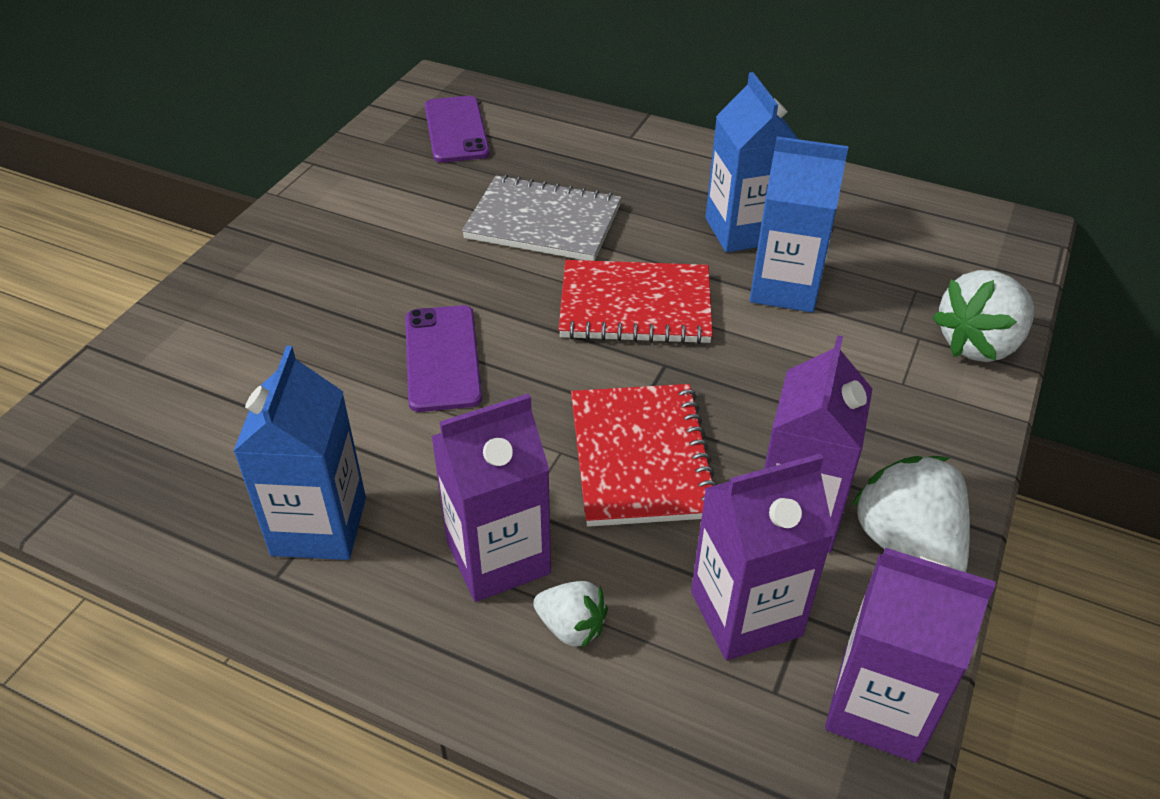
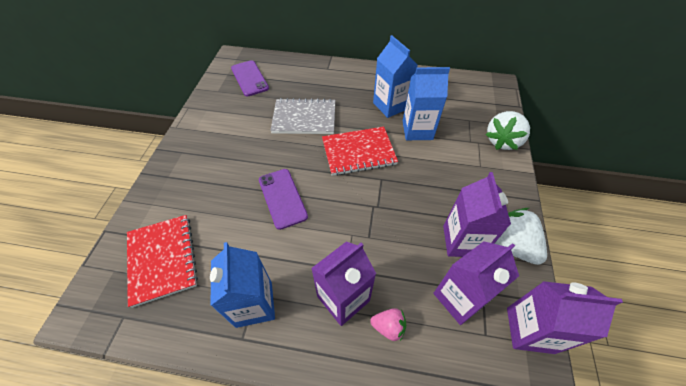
camera: 15 degrees left, 10 degrees up
white strawberry [533,581,608,649] -> pink strawberry [370,308,406,341]
red notebook [571,384,717,527] -> red notebook moved to [127,215,198,308]

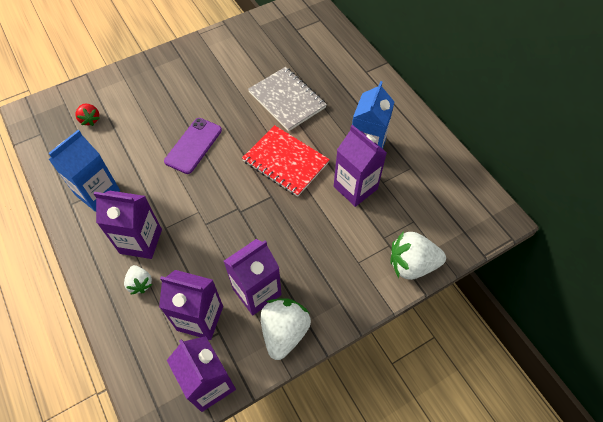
camera: 50 degrees right, 5 degrees up
red notebook [127,215,198,308] -> red strawberry [75,104,99,126]
purple phone [231,60,269,96] -> none
pink strawberry [370,308,406,341] -> white strawberry [124,265,152,294]
blue carton [403,67,450,140] -> purple carton [334,125,387,207]

